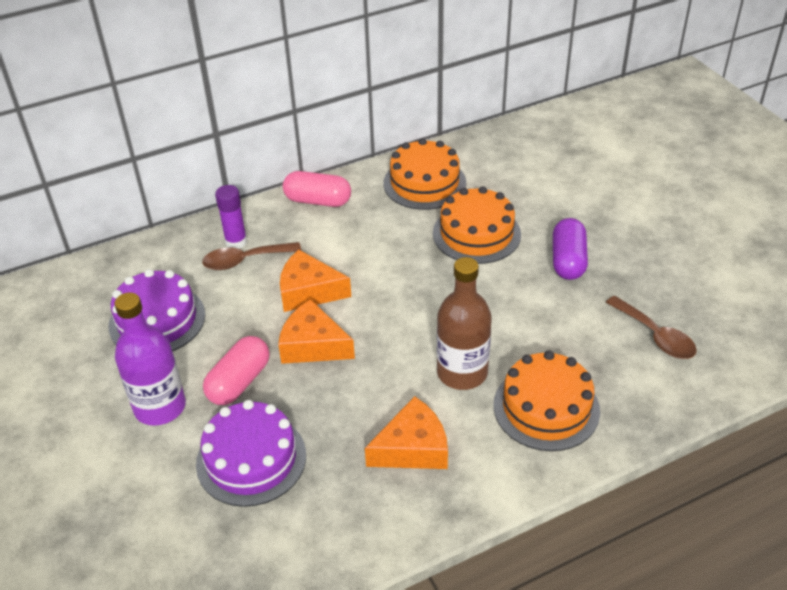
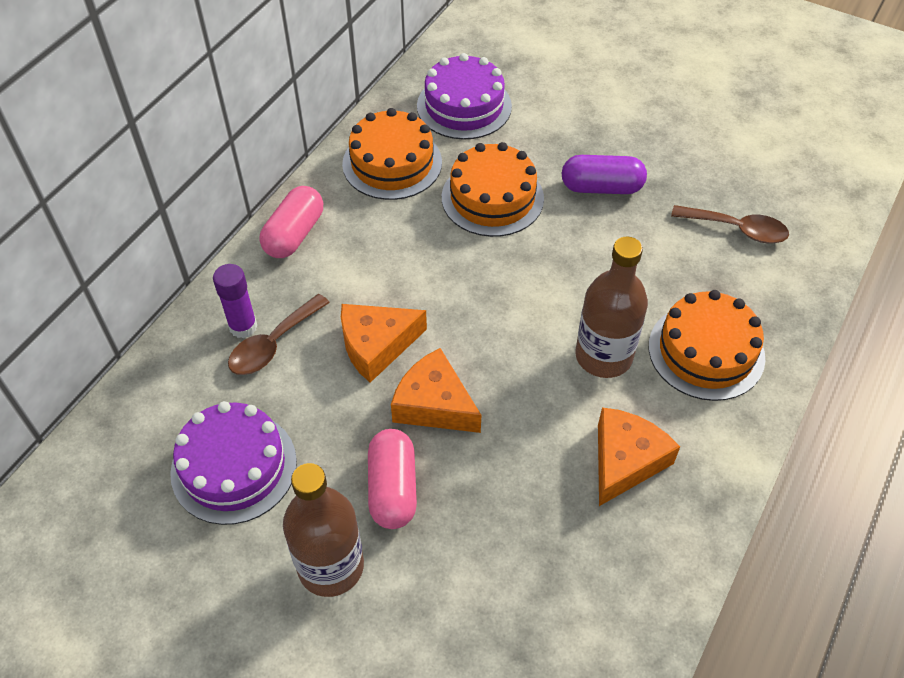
camera: 35 degrees left, 10 degrees up
purple bottle [114,292,186,426] -> brown bottle [283,463,364,597]
purple cake [196,400,306,507] -> purple cake moved to [417,53,512,140]
orange cheese [278,299,355,364] -> orange cheese turned 45 degrees clockwise [391,348,481,433]
pink capsule [283,171,351,207] -> pink capsule turned 45 degrees counterclockwise [260,186,323,258]
purple capsule [553,218,588,280] -> purple capsule turned 60 degrees counterclockwise [562,155,647,194]

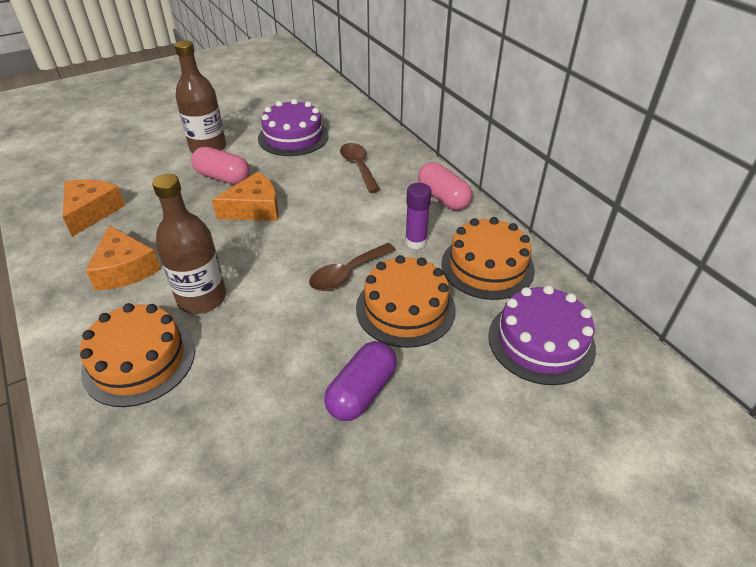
camera: 120 degrees right, 10 degrees down
purple glue stick [213,264,257,338] -> purple glue stick moved to [405,183,431,249]
orange cheese [341,304,427,383] -> orange cheese moved to [63,179,126,237]
brown spoon [671,205,789,243] -> brown spoon moved to [309,243,396,291]

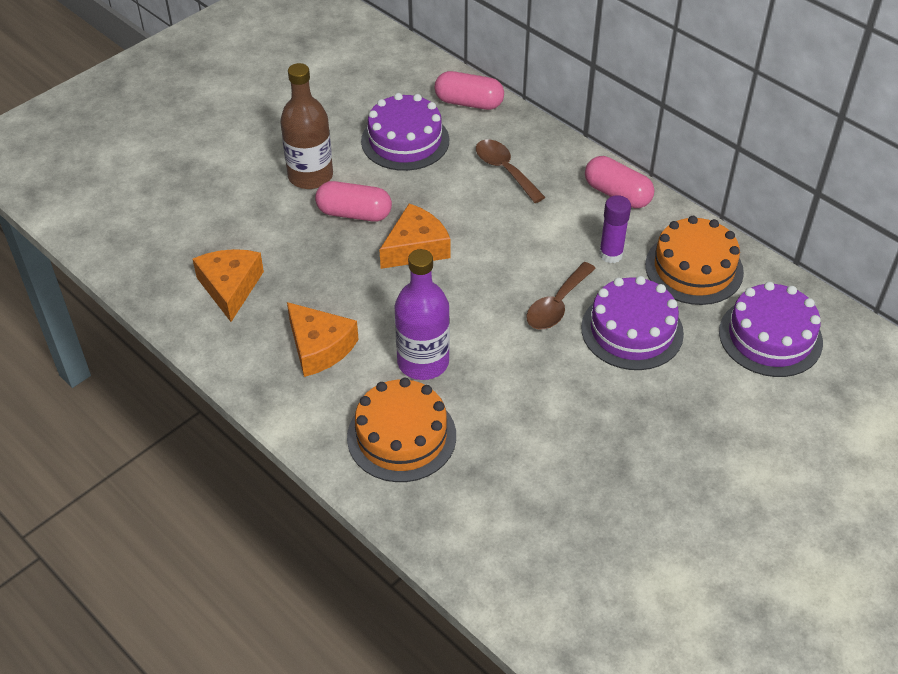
camera: 15 degrees left, 5 degrees up
brown bottle [152,174,226,314] -> purple bottle [394,249,450,380]
purple capsule [324,341,397,421] -> none
orange cake [356,255,456,348] -> purple cake [581,276,684,370]
none -> pink capsule [434,71,504,110]

